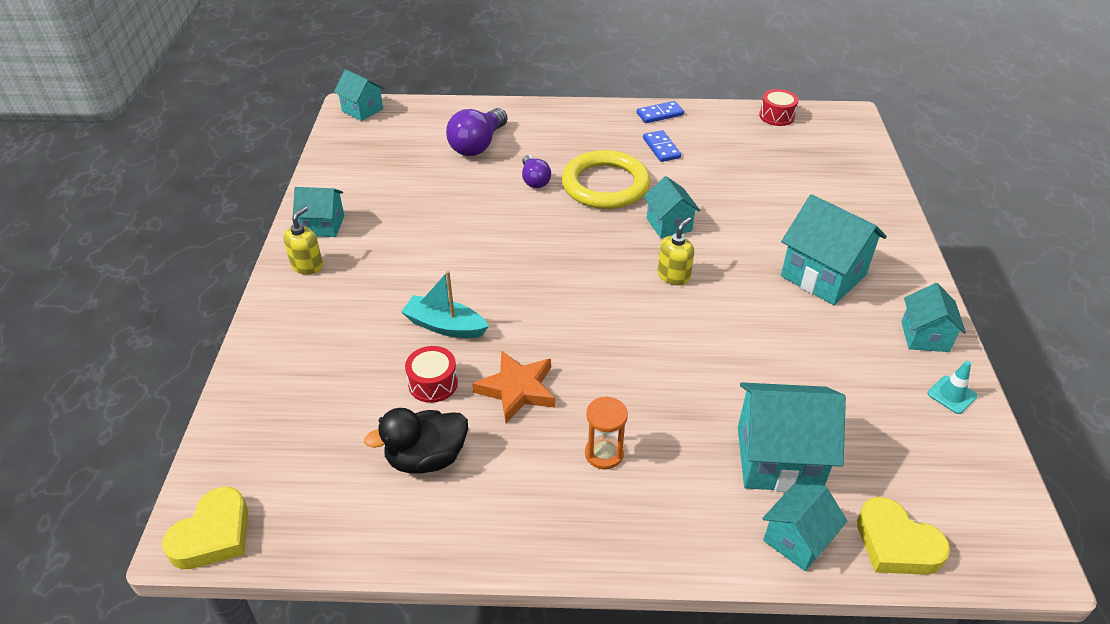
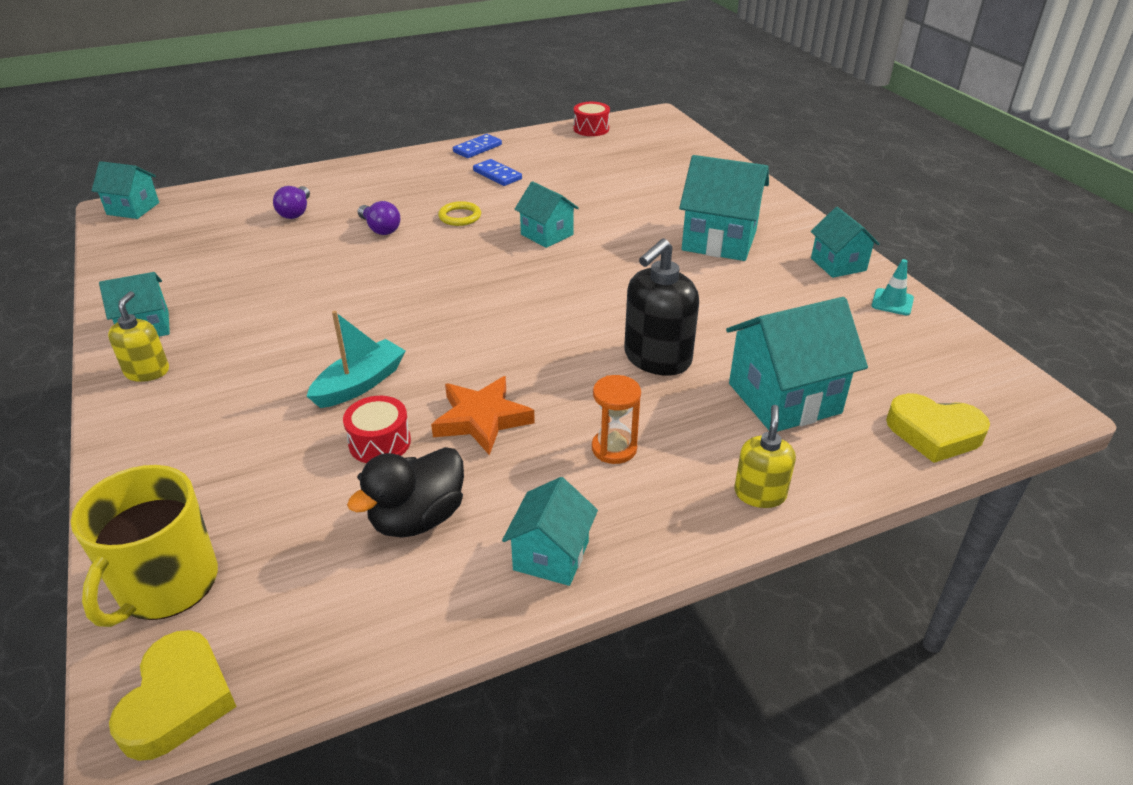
camera: 25 degrees left, 5 degrees down
turquoise boat [401,271,489,338] -> turquoise boat turned 135 degrees clockwise [307,311,406,408]
purple light bulb [446,108,508,156] -> purple light bulb [273,186,310,219], size x0.61
yellow ring [562,150,650,209] -> yellow ring [438,201,481,226], size x0.44
yellow soap dispenser [658,217,694,285] -> yellow soap dispenser moved to [734,405,796,508]
turquoise house [762,484,847,571] -> turquoise house moved to [502,477,598,586]
none -> yellow mug [71,465,218,627]
none -> black soap dispenser [624,239,699,376]

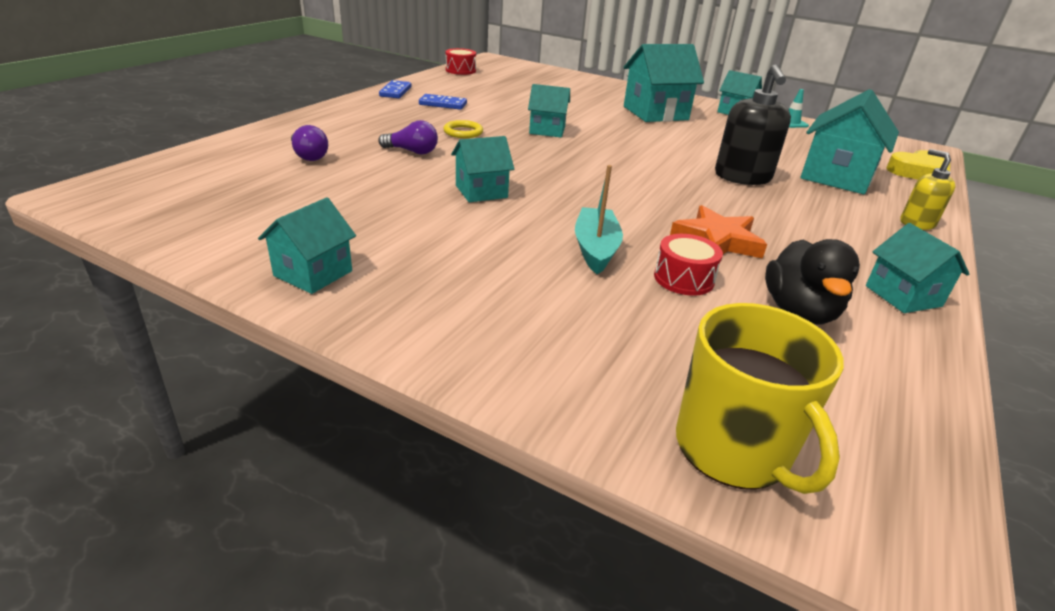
camera: 40 degrees left, 5 degrees down
turquoise house [92,161,159,219] -> turquoise house moved to [451,136,514,202]
yellow soap dispenser [108,291,169,382] -> none
yellow heart [109,630,237,761] -> none
orange hourglass [592,375,641,464] -> none

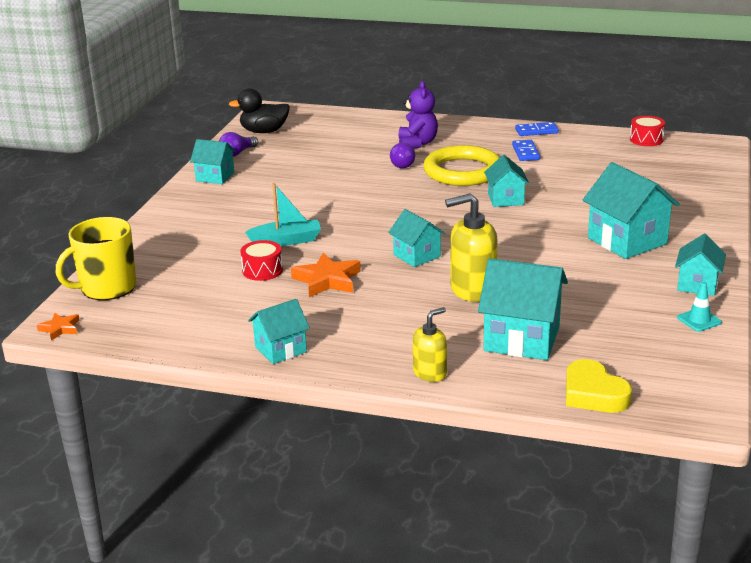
camera: 80 degrees right, 5 degrees down
purple light bulb [291,125,328,161] -> purple light bulb moved to [219,132,258,157]
yellow ring [443,120,483,138] -> yellow ring [423,145,500,186], size x2.30
turquoise house [451,136,514,202] -> turquoise house moved to [388,209,445,267]
black soap dispenser [715,64,791,185] -> yellow soap dispenser [445,193,498,302]
black duck [765,239,860,325] -> black duck moved to [229,88,290,133]
none -> orange star [37,313,80,341]
none -> purple teddy bear [399,81,438,149]

